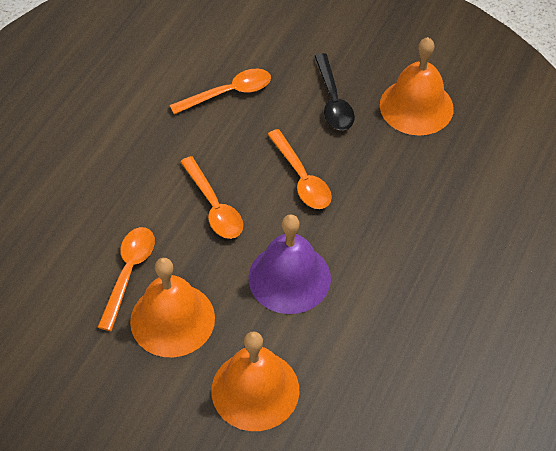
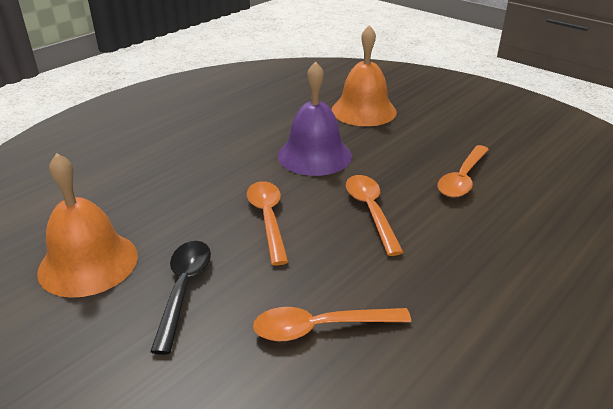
camera: 165 degrees left, 20 degrees down
orange bell [130,258,215,357] -> none

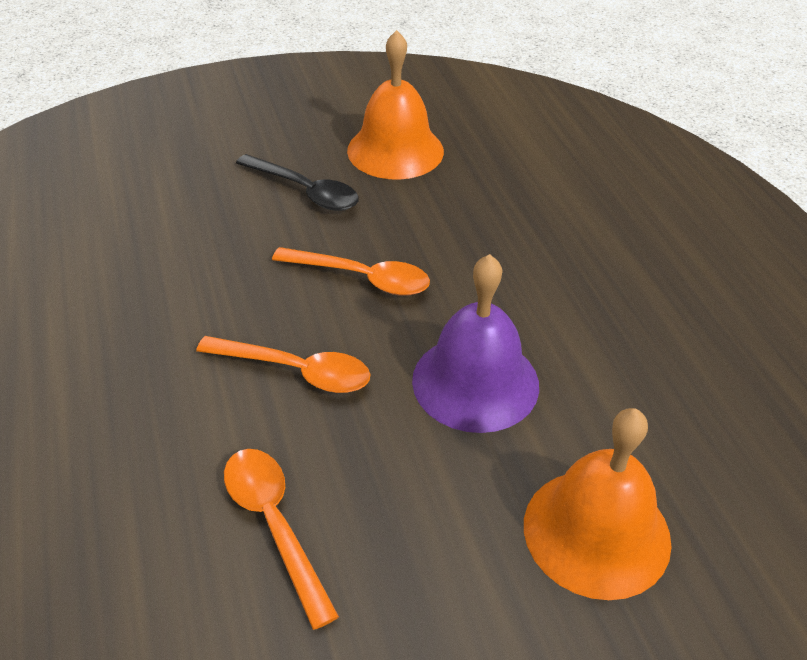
camera: 120 degrees right, 10 degrees up
orange spoon [253,307,411,341] -> none

